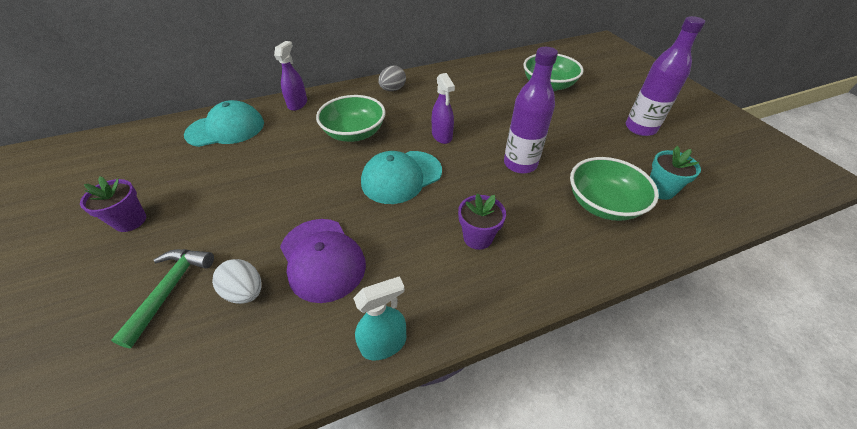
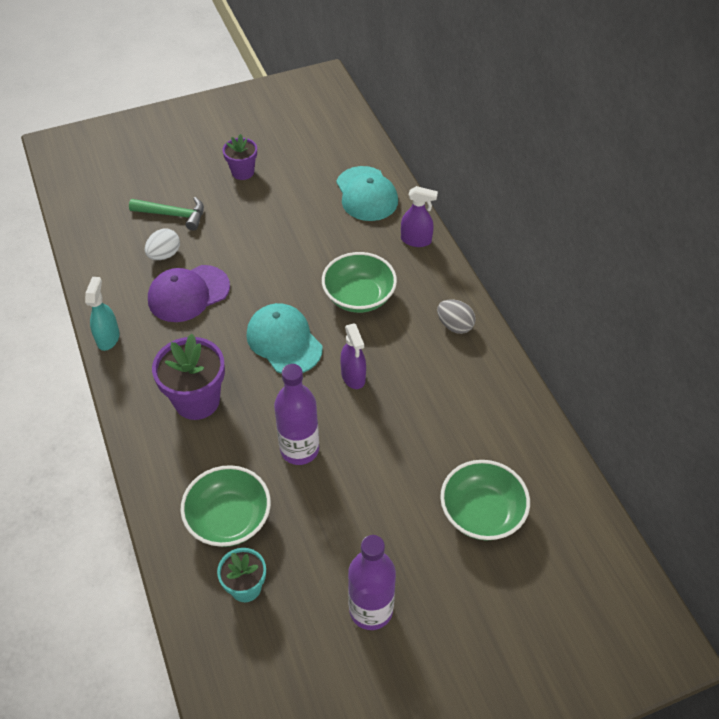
camera: 90 degrees right, 5 degrees up
turquoise spray bottle [353,276,406,360] -> turquoise spray bottle turned 150 degrees counterclockwise [85,277,120,351]
purple spray bottle [432,73,455,144] -> purple spray bottle turned 90 degrees counterclockwise [340,323,366,389]
purple flower pot [458,193,506,250] -> purple flower pot [152,334,225,420], size x1.66

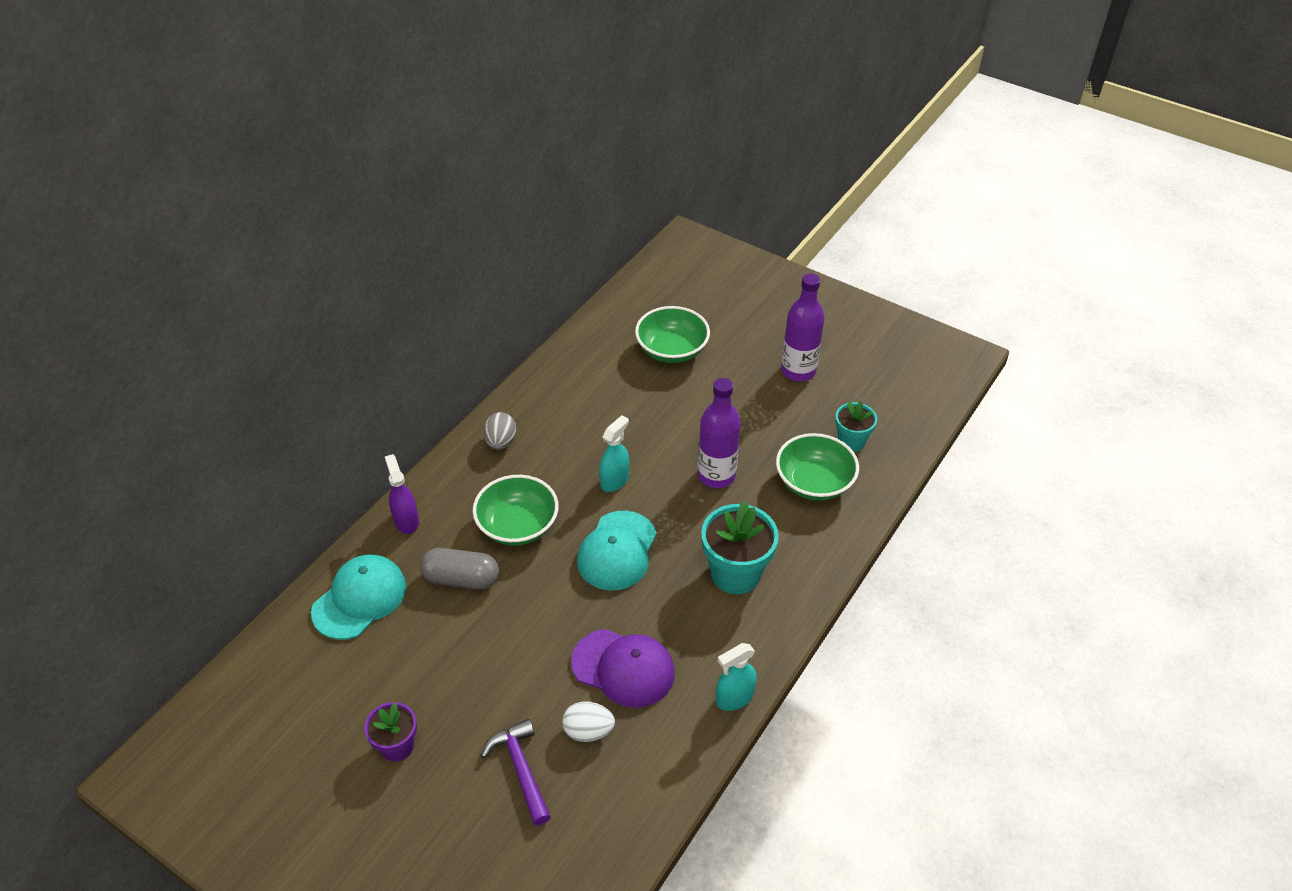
camera: 125 degrees left, 5 degrees down
green hammer [129,197,204,231] -> purple hammer [481,719,551,825]
purple flower pot [152,334,225,420] -> turquoise flower pot [701,501,779,594]
purple spray bottle [340,323,366,389] -> turquoise spray bottle [599,415,629,492]
none -> grey capsule [420,548,499,590]

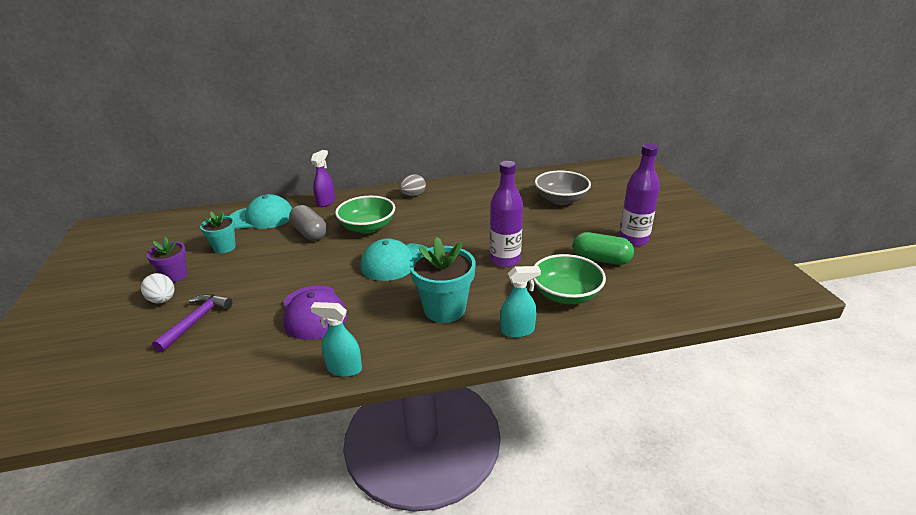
camera: 45 degrees right, 15 degrees down
white egg [562,702,615,742] -> white egg moved to [141,273,174,303]
turquoise spray bottle [599,415,629,492] -> turquoise spray bottle moved to [500,266,541,338]
green bowl [635,306,710,363] -> grey bowl [535,171,591,205]
turquoise flower pot [835,401,877,452] -> turquoise flower pot moved to [200,211,236,253]
none -> green capsule [573,232,634,265]

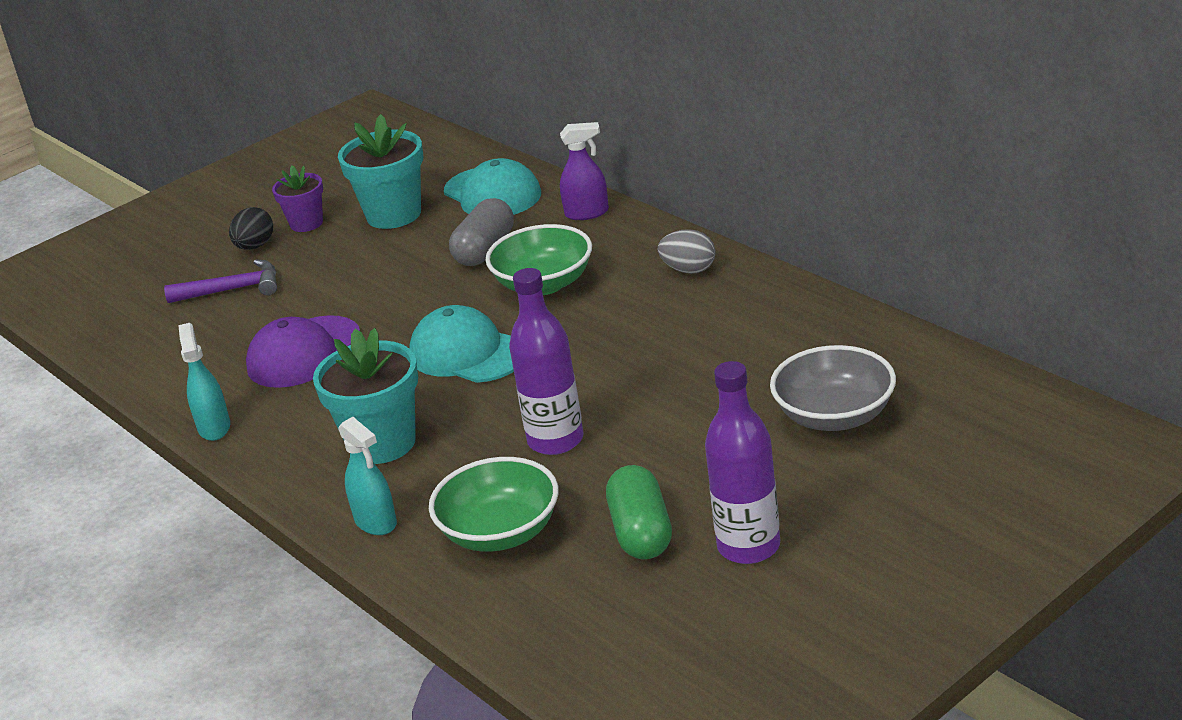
camera: 65 degrees right, 0 degrees up
white egg [141,273,174,303] -> black egg [229,207,273,250]
turquoise flower pot [200,211,236,253] -> turquoise flower pot [338,114,423,229], size x1.66

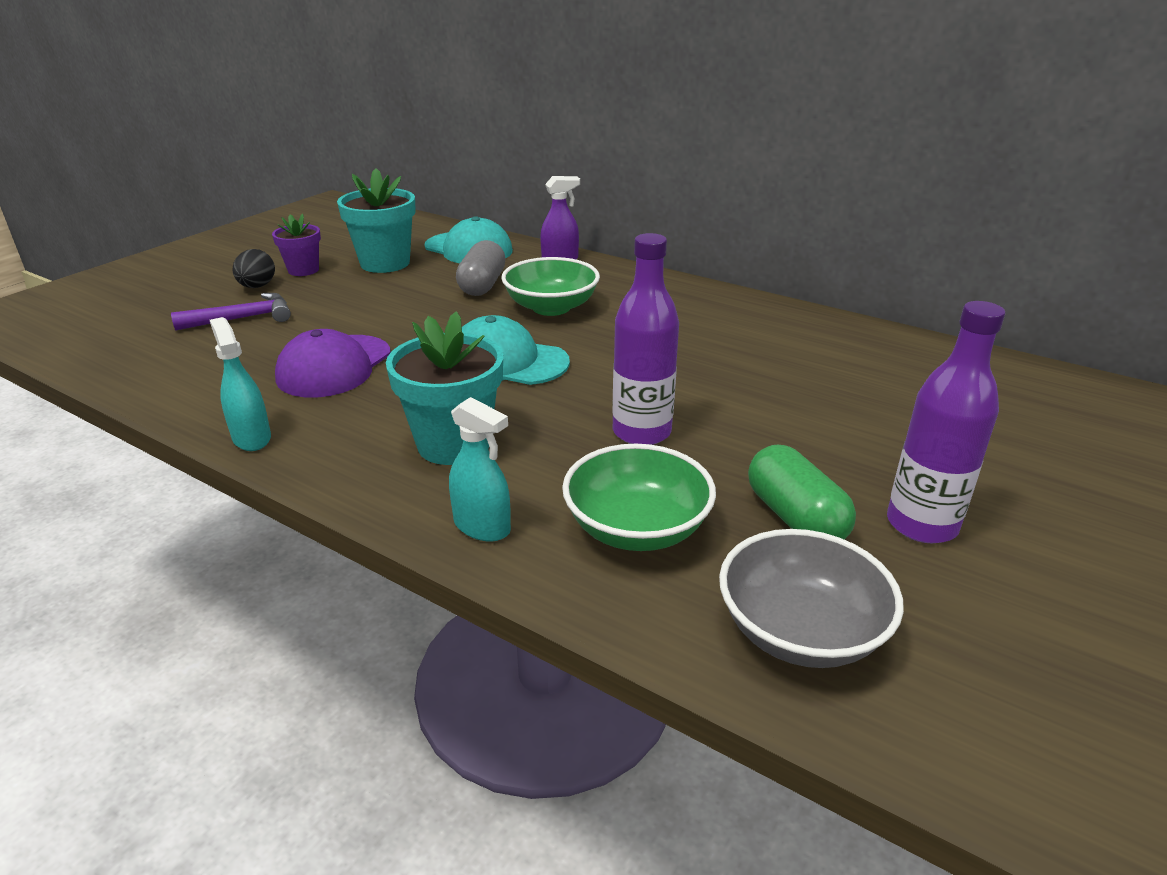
camera: 20 degrees left, 0 degrees up
grey egg [658,229,715,274] -> none
grey bowl [770,345,896,431] -> grey bowl moved to [719,529,904,668]

